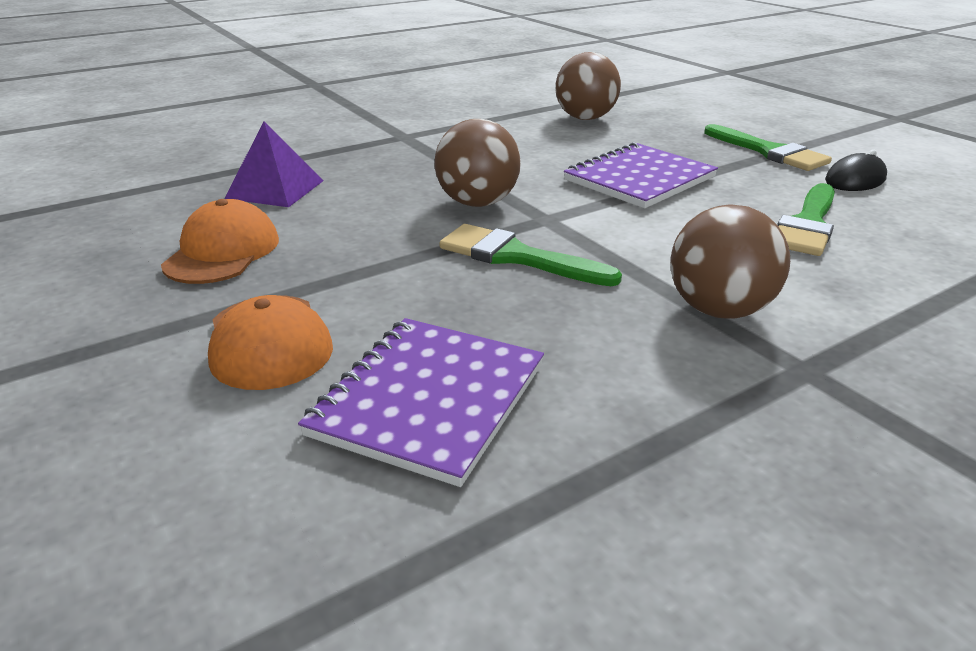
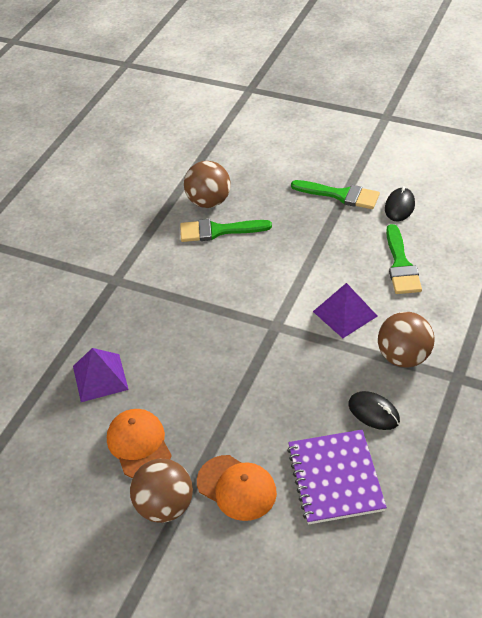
camera: 30 degrees left, 15 degrees up
brown ball [435,119,521,207] -> brown ball moved to [130,459,193,523]
green brush [439,224,622,286] -> green brush moved to [180,219,272,242]
purple notebook [564,142,718,208] -> none
none -> purple pyramid [313,283,377,338]
none -> black mouse [348,391,400,430]

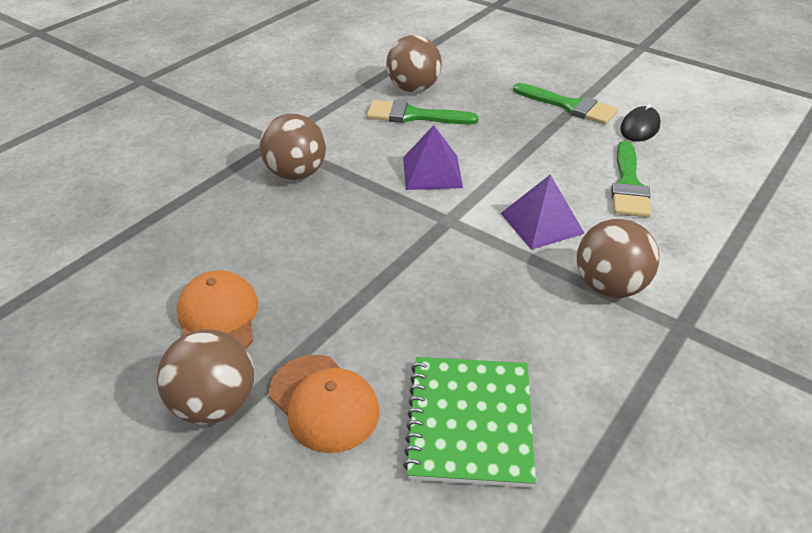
camera: 10 degrees right, 5 degrees down
purple pyramid [73,348,129,402] -> purple pyramid moved to [403,125,463,190]
purple notebook [287,430,387,525] -> green notebook [403,357,536,488]
black mouse [348,391,400,430] -> none
none -> brown ball [260,114,326,180]

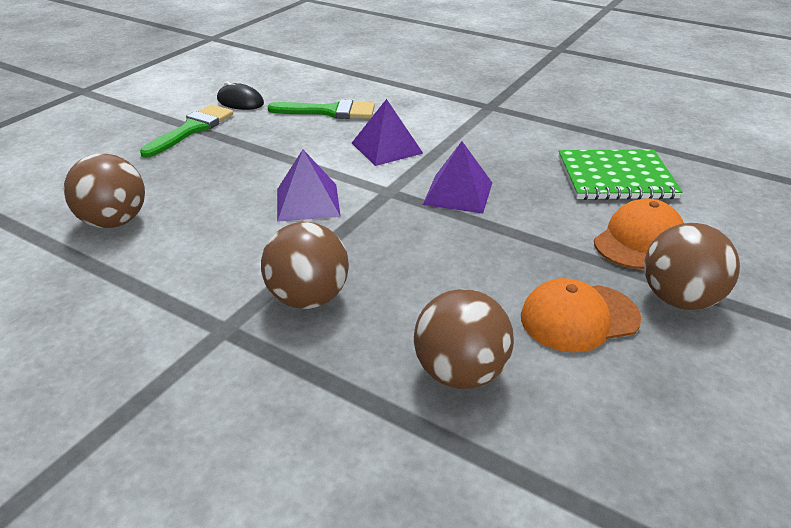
camera: 95 degrees left, 5 degrees down
green brush [367,100,479,125] -> none
brown ball [577,219,659,298] -> brown ball moved to [414,289,514,389]
none -> purple pyramid [423,141,492,214]

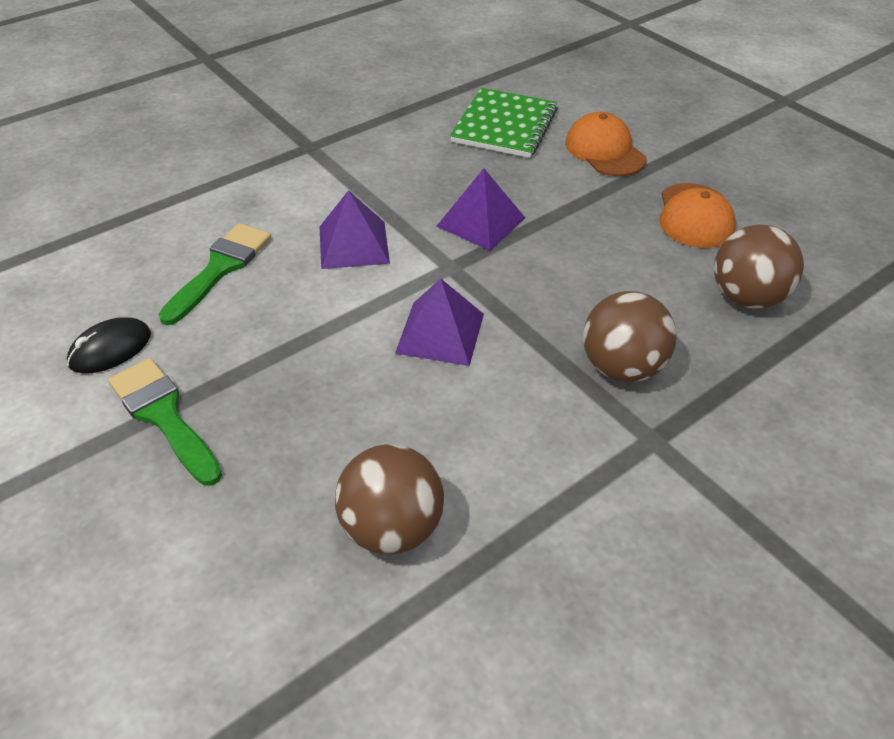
camera: 70 degrees left, 10 degrees up
brown ball [644,223,740,310] -> none

